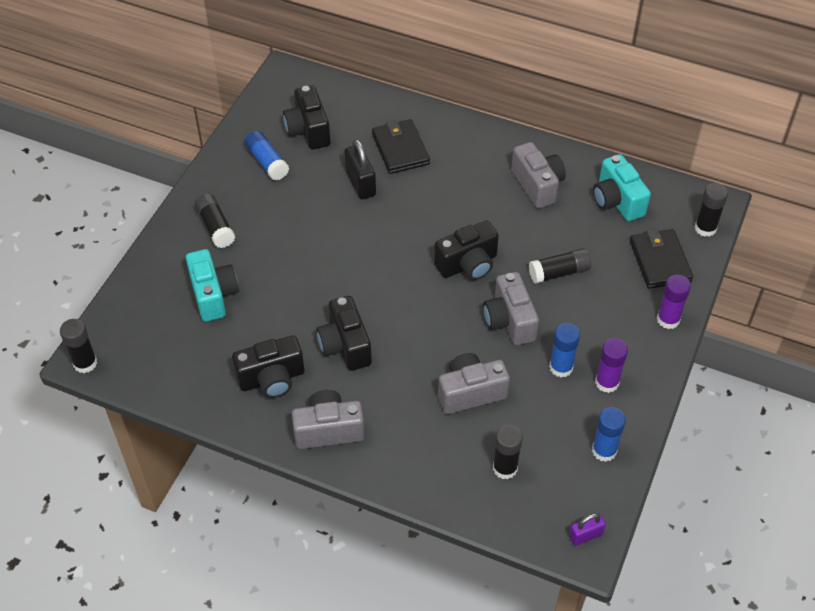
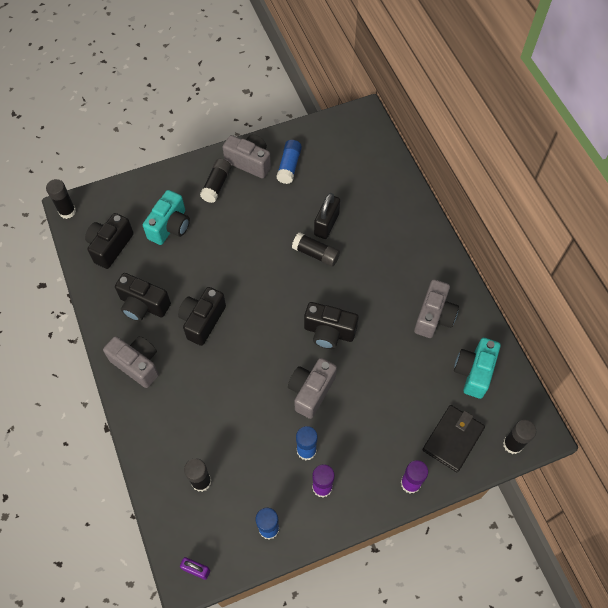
camera: 45 degrees right, 10 degrees up
black camera [283,85,330,150] -> black camera moved to [85,213,134,269]
black wallet [372,119,430,174] -> none
grey camera [438,353,510,414] -> grey camera moved to [223,134,271,178]
black glue stick [529,248,591,284] -> black glue stick moved to [292,232,340,266]

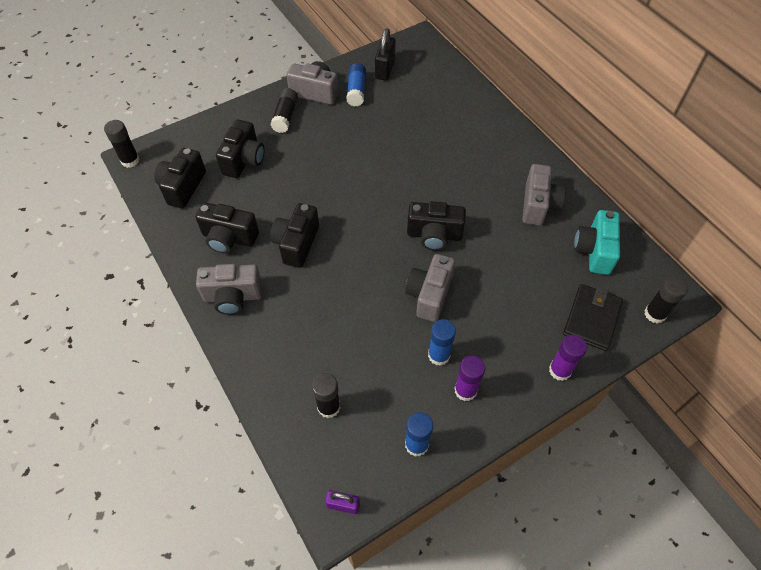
camera: 10 degrees left, 5 degrees down
grey camera [103,336,159,388] -> grey camera turned 150 degrees clockwise [196,264,262,315]
turquoise camera [143,190,190,245] -> black camera [216,120,265,178]
black glue stick [292,232,340,266] -> none
black padlock [314,193,340,239] -> black padlock moved to [375,28,396,81]

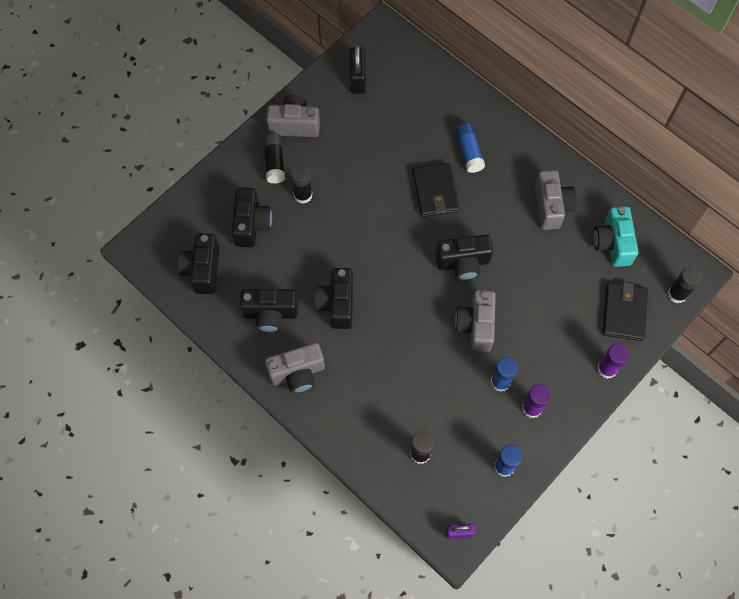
camera: 15 degrees left, 10 degrees up
black glue stick [104,120,140,168] -> black glue stick moved to [290,164,313,204]
blue glue stick [346,63,366,107] -> blue glue stick moved to [455,123,485,173]
none -> black wallet [412,163,460,217]

